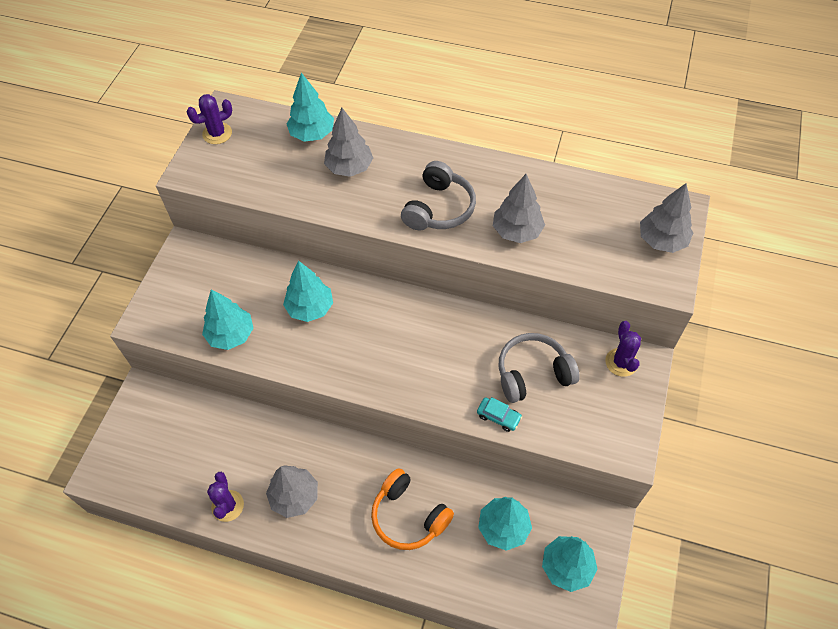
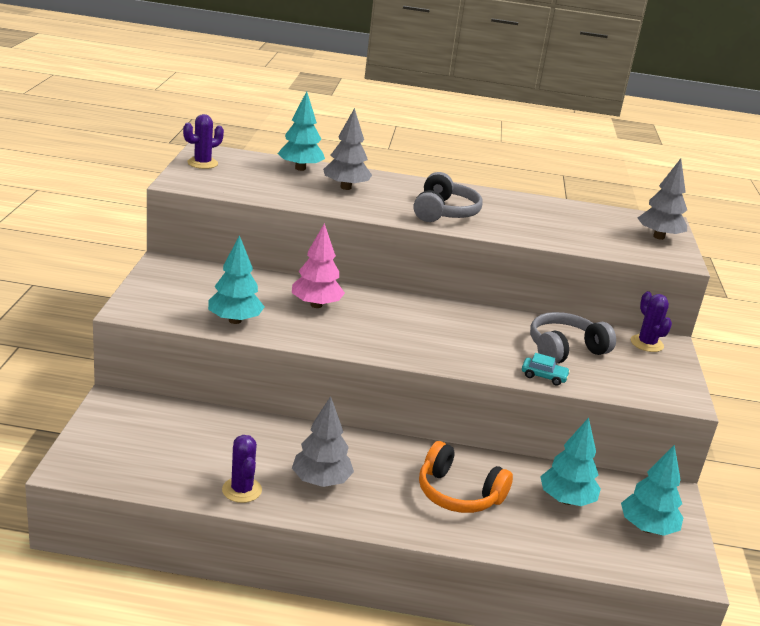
camera: 15 degrees left, 30 degrees down
turquoise tree [283,261,333,322] -> pink tree [292,223,345,308]
grey tree [493,174,545,243] -> none

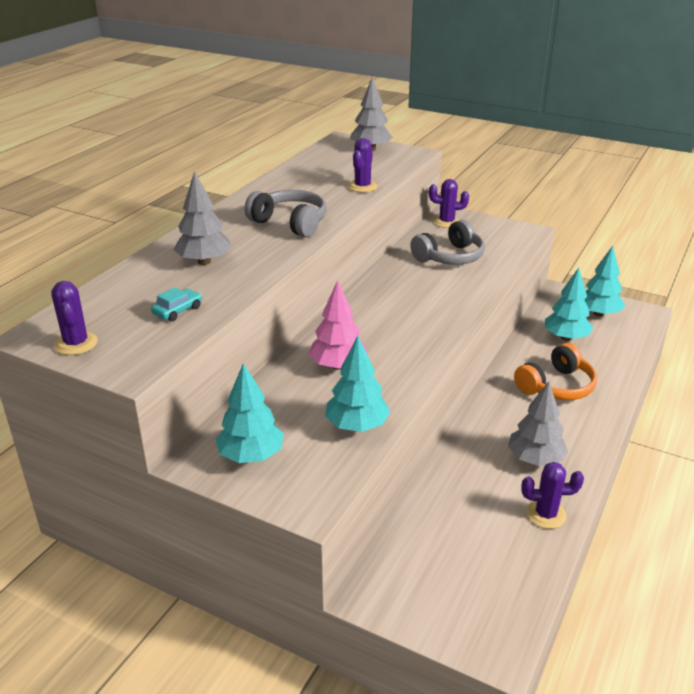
camera: 65 degrees left, 5 degrees up
turquoise tree [277,91,325,171] -> turquoise tree moved to [215,363,284,463]
turquoise car [522,353,570,386] -> turquoise car moved to [151,287,202,321]
grey headphones [530,312,616,364] -> grey headphones turned 120 degrees counterclockwise [410,220,485,265]
none -> purple cactus [348,138,377,192]

